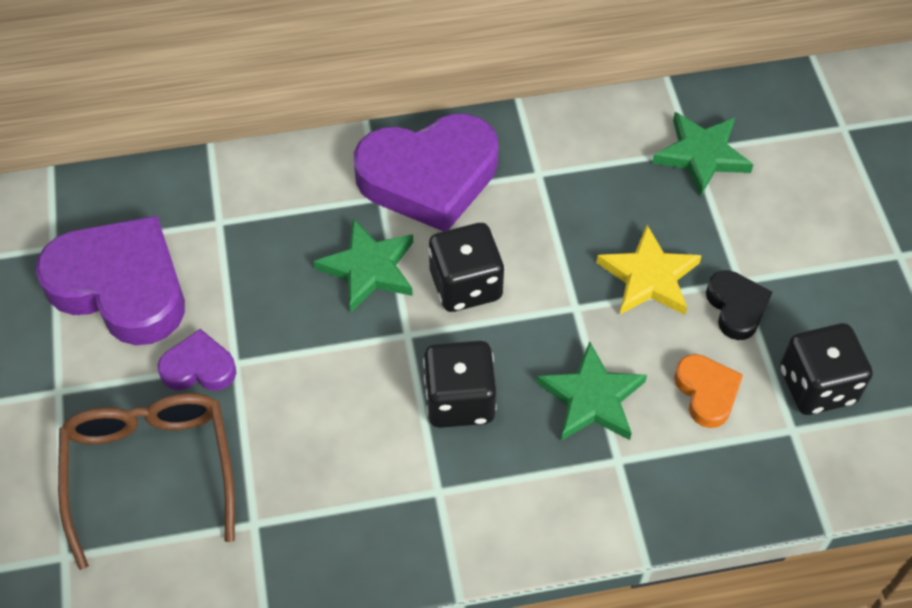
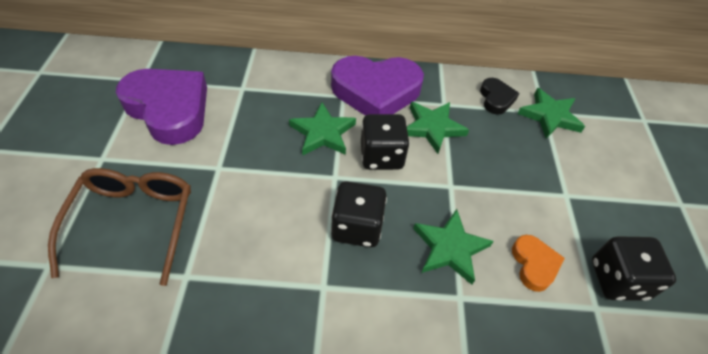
camera: 10 degrees right, 5 degrees down
purple heart [158,329,236,391] -> none
yellow star [596,225,702,315] -> none
black heart [706,270,772,340] -> black heart moved to [480,78,519,115]
none -> green star [407,102,469,154]

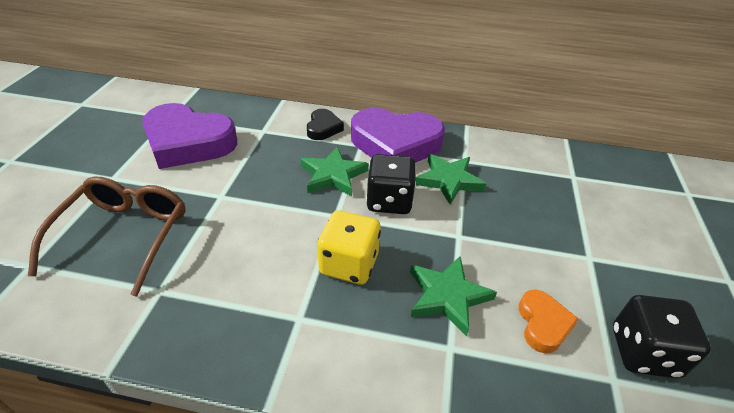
camera: 10 degrees right, 10 degrees down
purple heart [116,69,207,145] -> purple heart turned 150 degrees clockwise [142,103,237,169]
black dice [331,181,387,247] -> yellow dice [317,210,381,285]
black heart [480,78,519,115] -> black heart moved to [307,109,344,140]
green star [517,88,585,139] -> none

